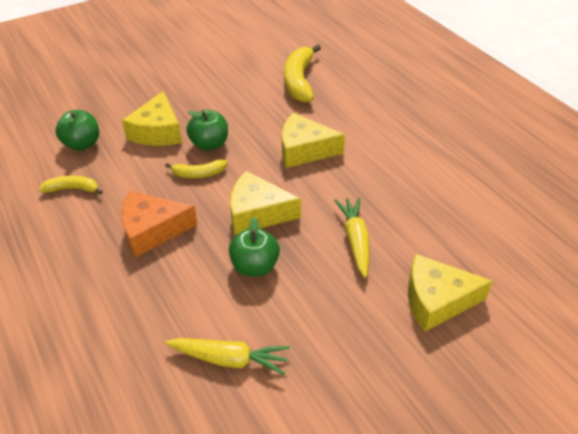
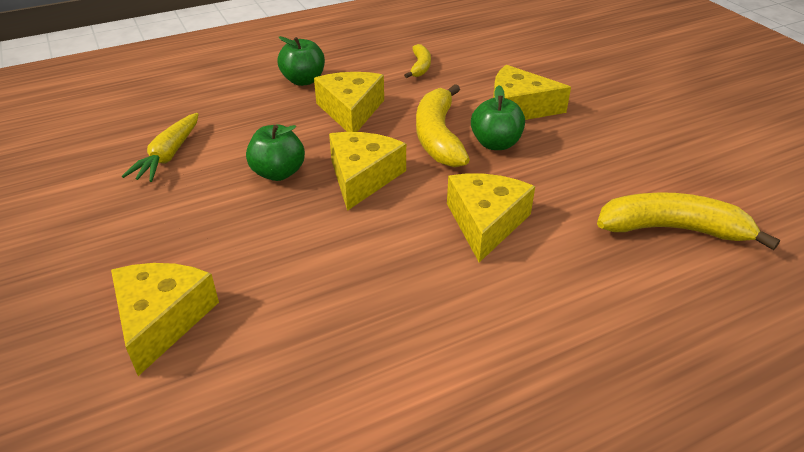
camera: 95 degrees right, 5 degrees down
green apple [55,110,99,151] -> green apple moved to [278,36,325,86]
orange cheese [122,191,197,258] -> yellow cheese [314,72,384,132]
yellow banana [165,159,227,178] -> yellow banana [416,84,470,167], size x1.86
yellow carrot [334,198,370,278] -> none

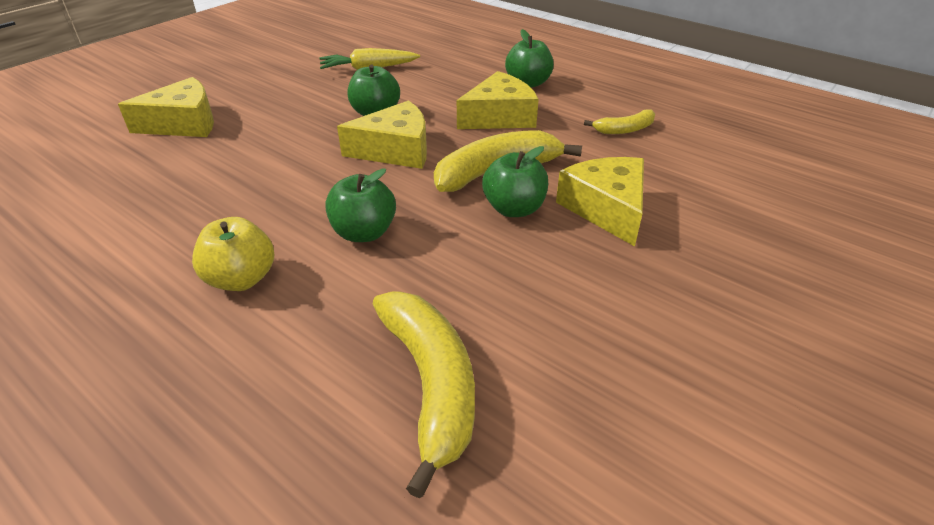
camera: 65 degrees right, 0 degrees up
yellow cheese [447,173,535,262] -> green apple [325,168,396,242]
none -> yellow apple [192,217,274,291]

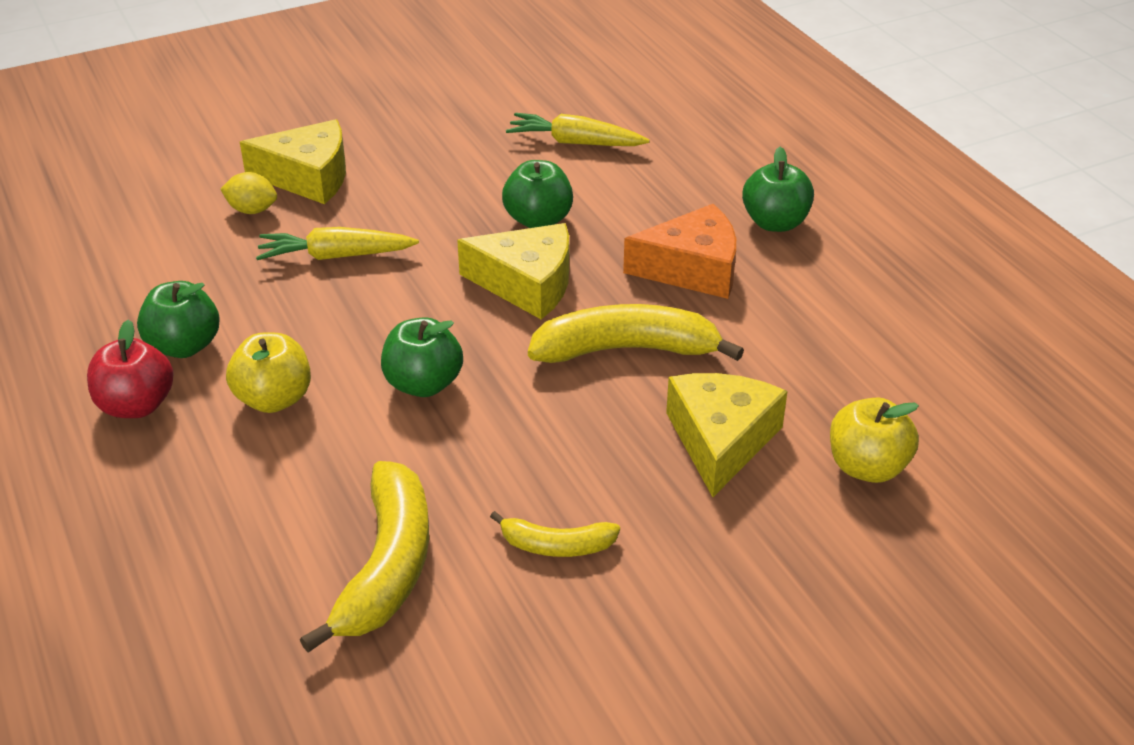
camera: 25 degrees right, 0 degrees up
yellow cheese [457,71,539,129] -> orange cheese [623,204,736,299]
green apple [482,146,548,217] -> green apple moved to [137,281,220,358]
yellow banana [584,109,655,134] -> yellow banana moved to [490,511,620,557]
none -> red apple [87,320,174,418]
none -> yellow lemon [220,172,277,214]
none -> yellow carrot [256,227,419,260]
none -> yellow apple [830,397,919,483]

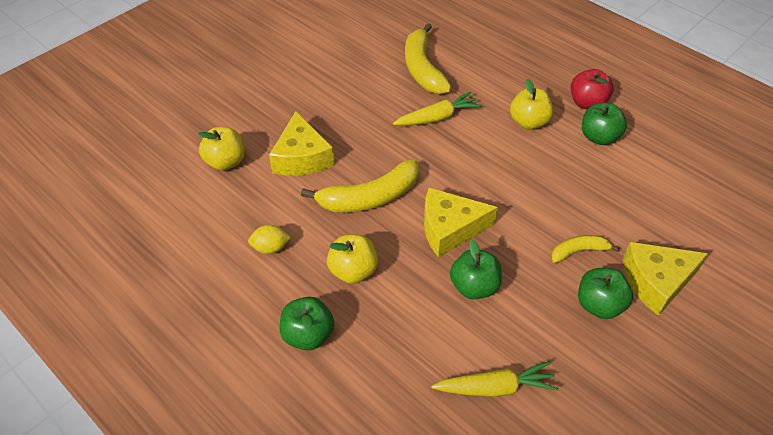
camera: 160 degrees right, 10 degrees up
yellow lemon [220,172,277,214] -> yellow lemon moved to [248,225,291,254]
yellow carrot [256,227,419,260] -> yellow carrot moved to [393,92,482,126]
green apple [381,317,463,397] -> green apple moved to [578,268,633,319]
yellow banana [490,511,620,557] -> yellow banana moved to [551,235,620,263]
orange cheese [623,204,736,299] -> yellow apple [327,234,378,284]

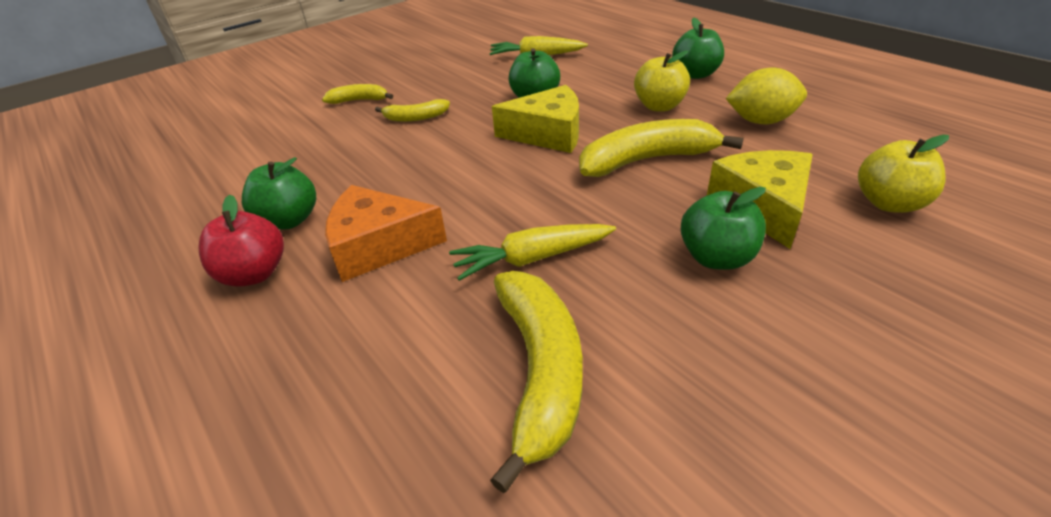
camera: 170 degrees left, 10 degrees down
yellow lemon [248,225,291,254] -> yellow lemon [726,67,807,124], size x1.56
yellow apple [510,79,553,130] -> orange cheese [325,185,447,282]
green apple [578,268,633,319] -> green apple moved to [680,187,766,270]
yellow cheese [623,242,709,316] -> yellow banana [322,84,393,104]

